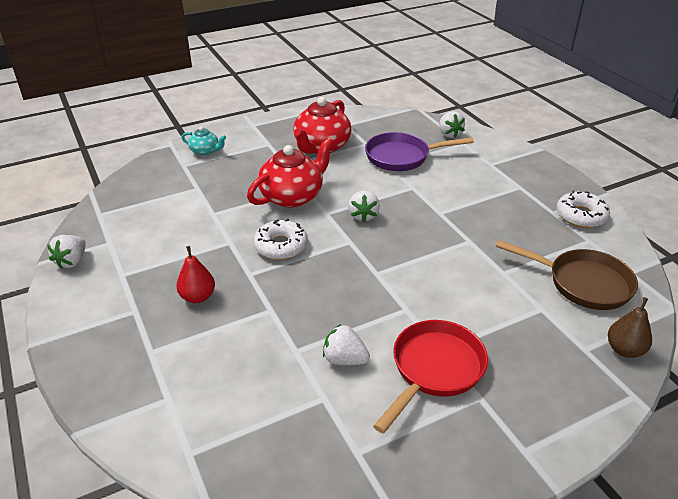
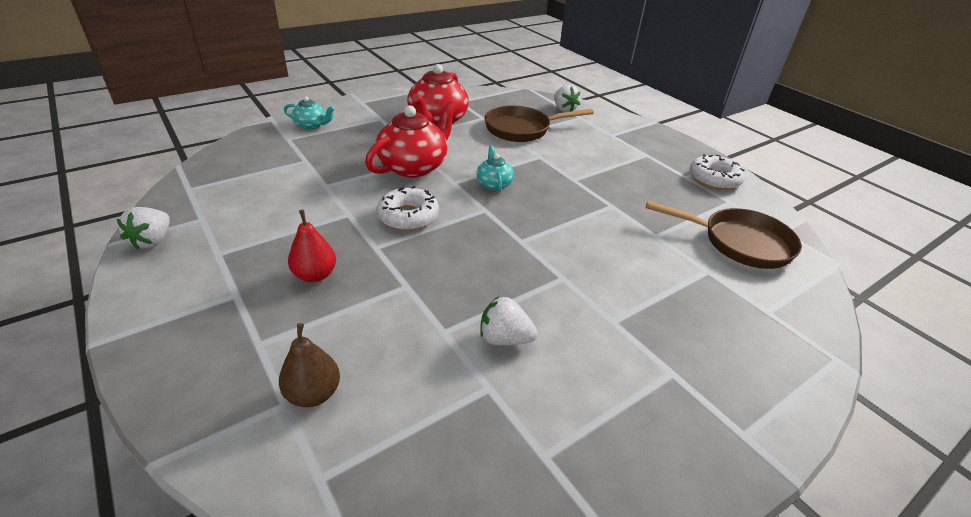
camera: 10 degrees left, 0 degrees up
white strawberry [348,191,380,222] -> turquoise teapot [476,146,514,192]
purple pan [365,132,474,171] -> brown pan [484,106,594,142]
red pan [373,320,488,434] -> none
brown pear [608,297,652,358] -> brown pear moved to [279,323,340,407]

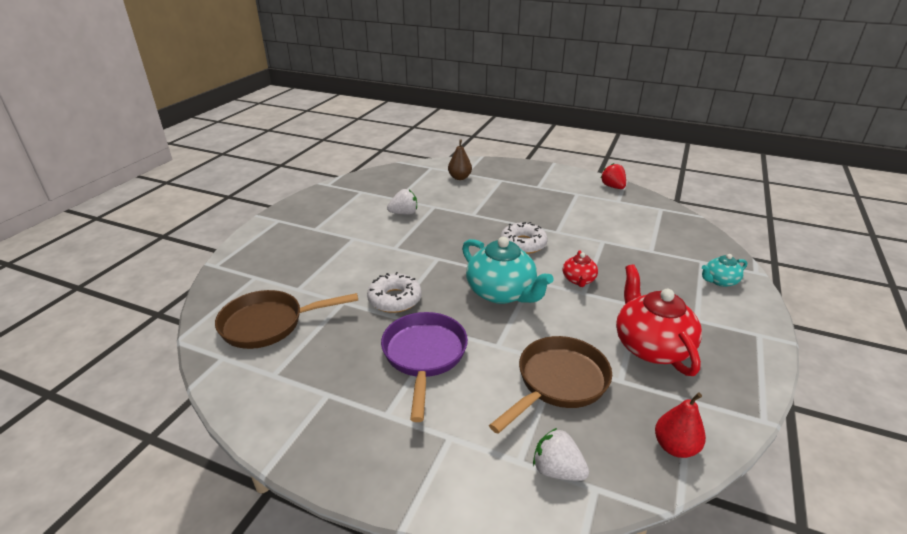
camera: 150 degrees right, 5 degrees down
white strawberry [117,207,170,250] -> red strawberry [601,163,626,189]
red pear [288,210,336,282] -> red pear moved to [655,393,706,458]
red teapot [365,102,456,178] -> red teapot [563,250,598,287], size x0.51
turquoise teapot [476,146,514,192] -> turquoise teapot [462,236,554,304], size x1.94
white donut [689,154,745,190] -> white donut moved to [367,272,422,313]
none -> purple pan [381,312,468,422]

